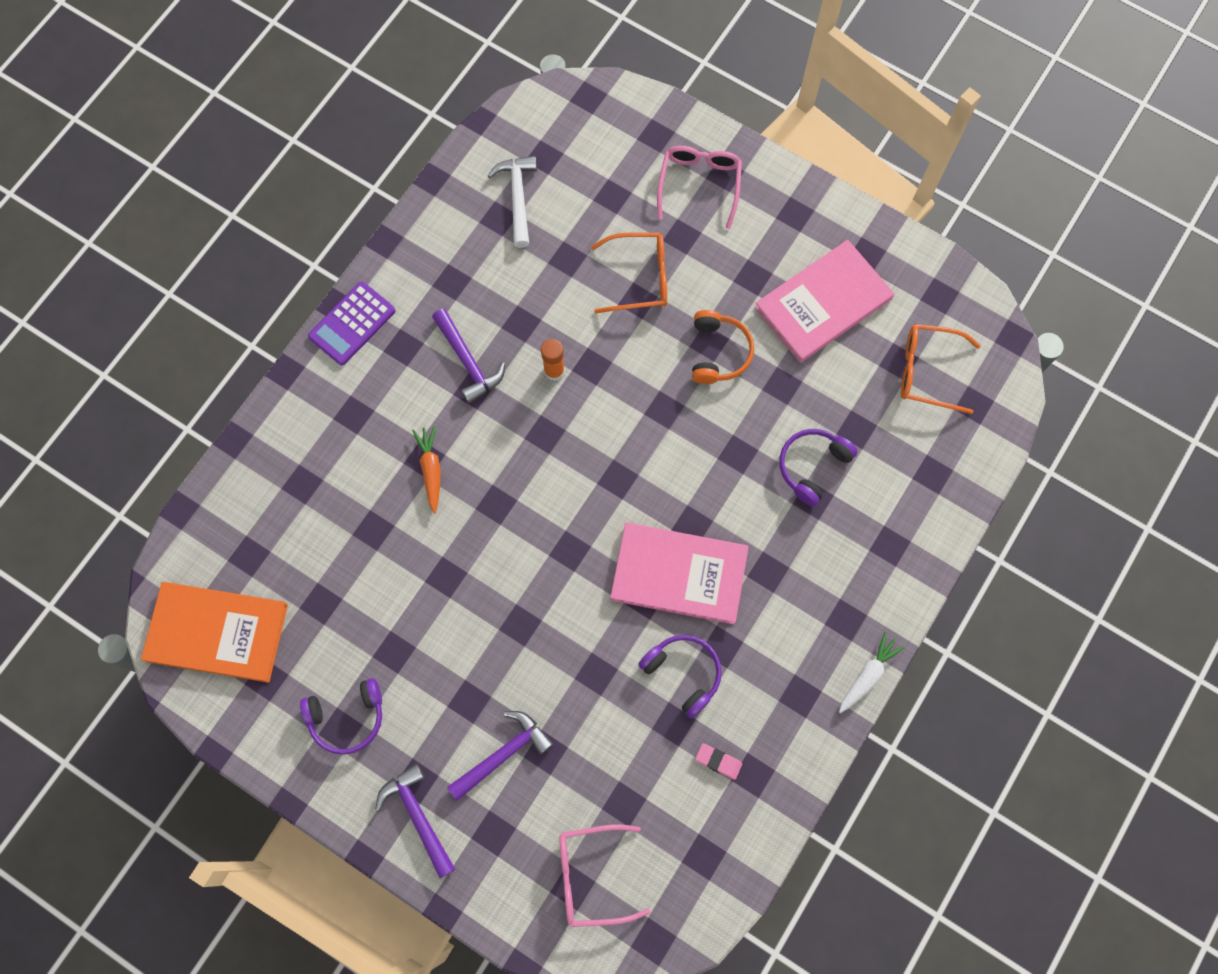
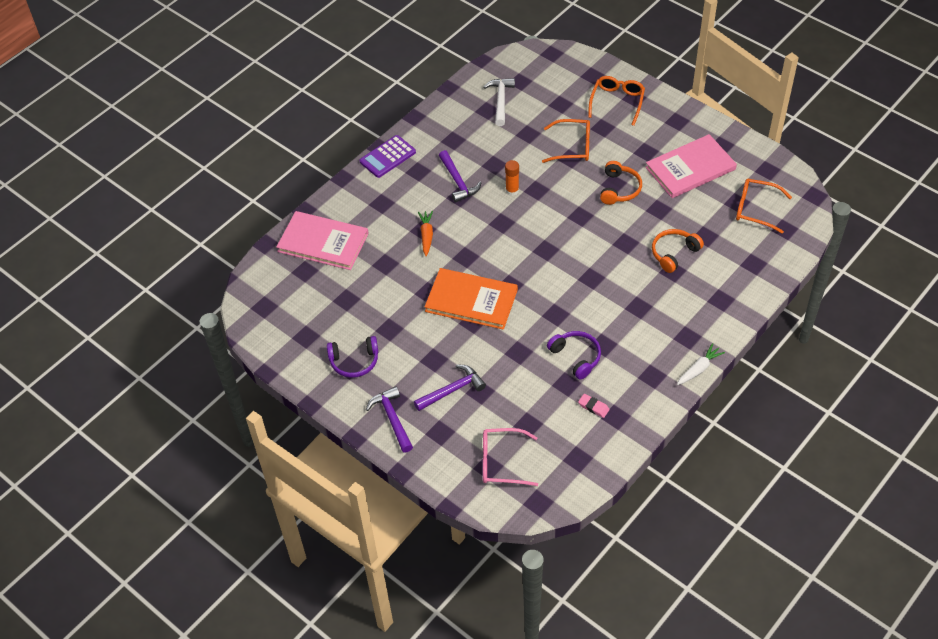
camera: 10 degrees right, 20 degrees down
orange book [141,582,288,683] -> orange book moved to [425,268,518,330]
pink book [610,522,749,624] -> pink book moved to [276,211,369,270]
pink glasses [657,146,742,229] -> orange glasses [588,76,645,126]
purple headphones [779,429,858,506] -> orange headphones [652,229,704,273]

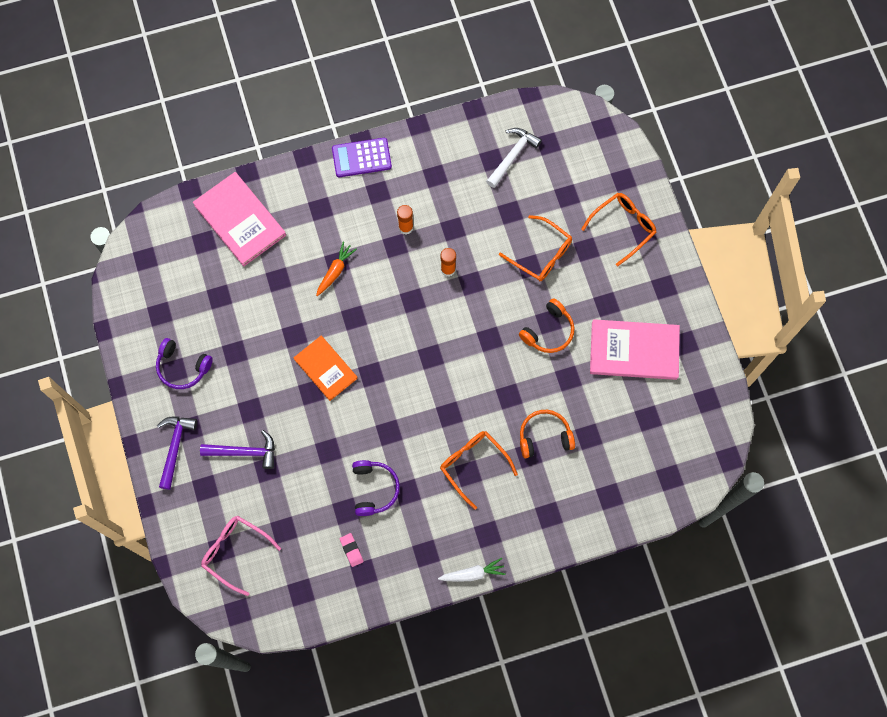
camera: 30 degrees right, 20 degrees up
orange book [425,268,518,330] -> orange book [293,336,358,401], size x0.66
purple hammer [439,150,481,203] -> orange glue stick [397,205,413,234]
orange glasses [736,179,792,234] -> orange glasses moved to [440,431,518,510]

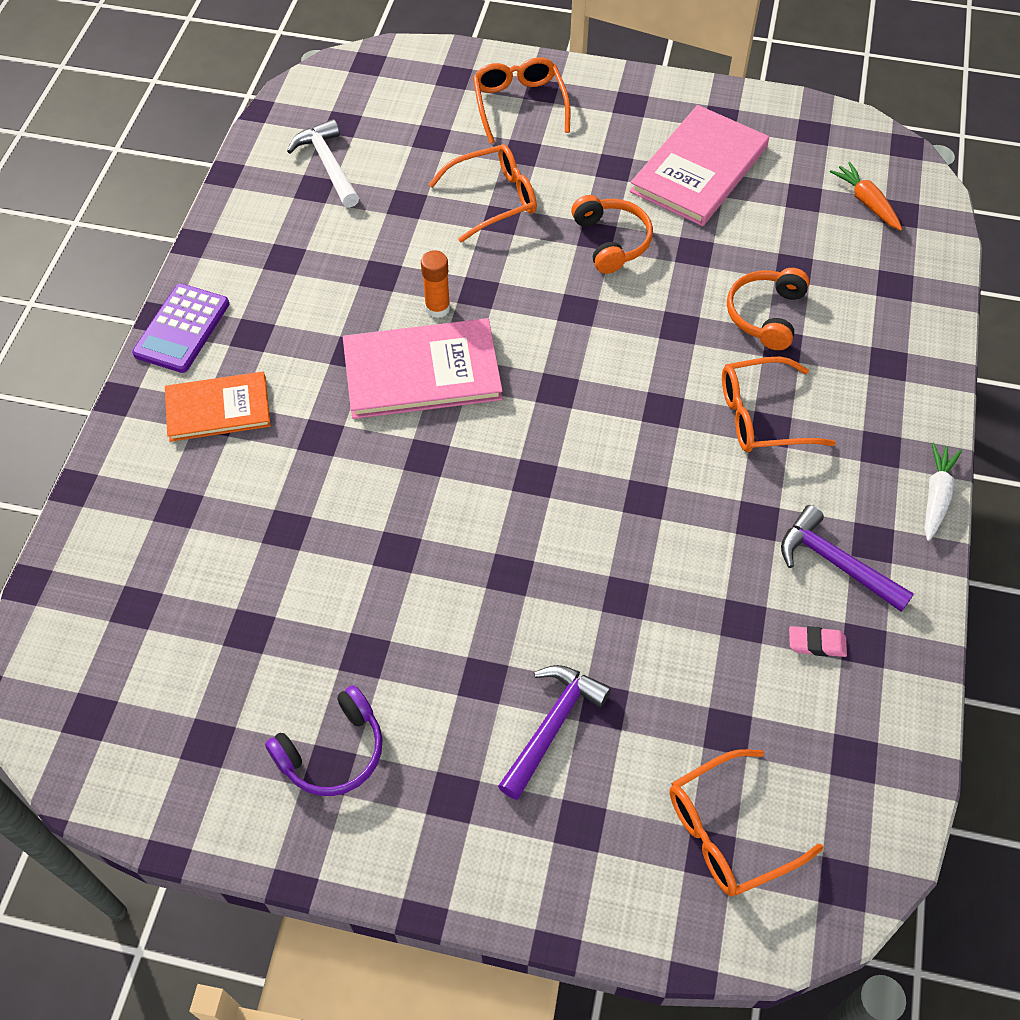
camera: 60 degrees left, 15 degrees down
purple hammer [157,417,197,490] -> purple hammer moved to [781,505,914,612]
pink book [193,172,286,266] -> pink book moved to [343,318,503,419]
pink glasses [201,516,281,596] -> orange glasses [669,749,823,896]
orange book [293,336,358,401] -> orange book moved to [165,371,271,442]
orange carrot [316,241,357,296] -> orange carrot moved to [830,162,902,231]
purple headphones [352,460,400,516] -> none
orange glue stick [397,205,413,234] -> none

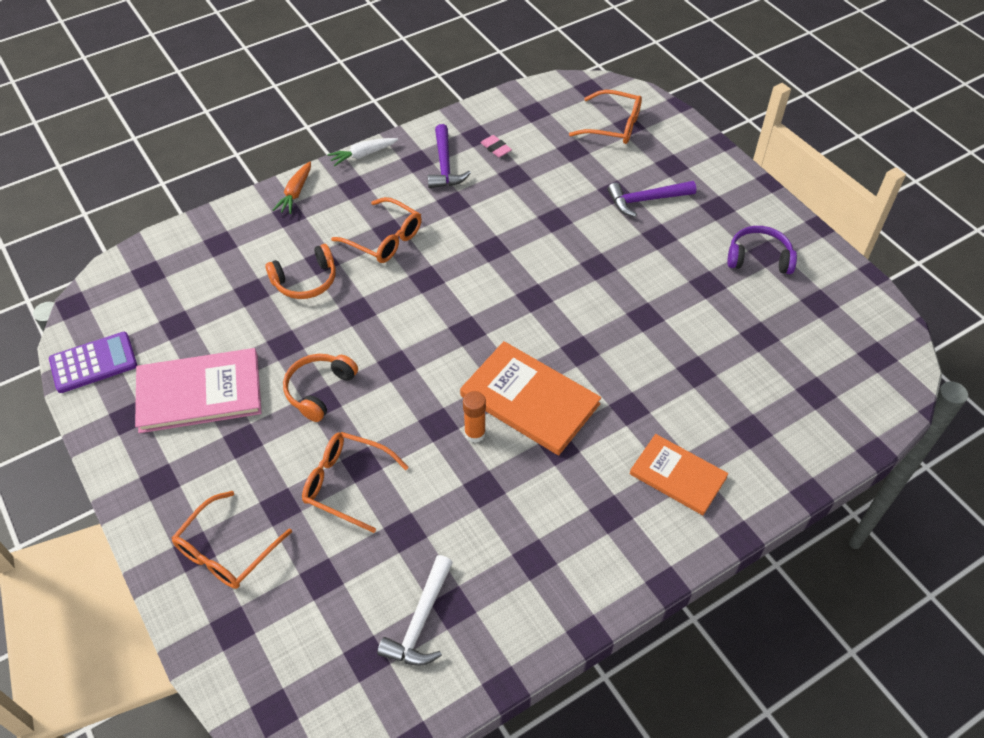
camera: 135 degrees left, 5 degrees down
purple calculator [132,284,229,373] -> purple calculator moved to [49,332,137,393]
pink book [343,318,503,419] -> orange book [460,341,601,455]
orange carrot [830,162,902,231] -> orange carrot moved to [273,161,311,214]

